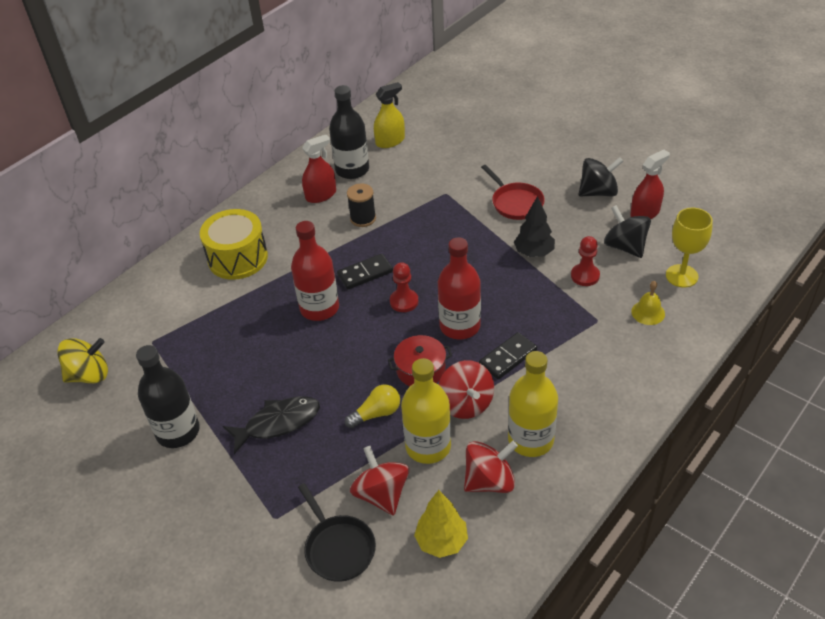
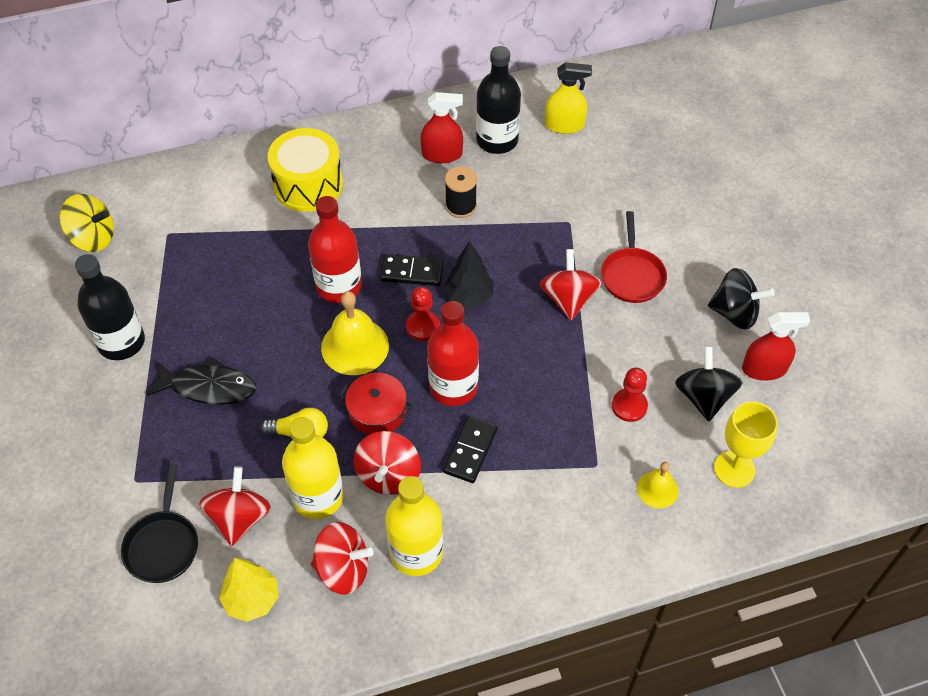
camera: 30 degrees right, 10 degrees up
black domino [479,332,537,380] -> black domino turned 60 degrees counterclockwise [443,416,498,483]
black tree [514,196,555,257] -> black tree moved to [444,241,493,308]
none -> yellow bell [321,291,389,375]
none -> red spinning top [540,249,602,320]

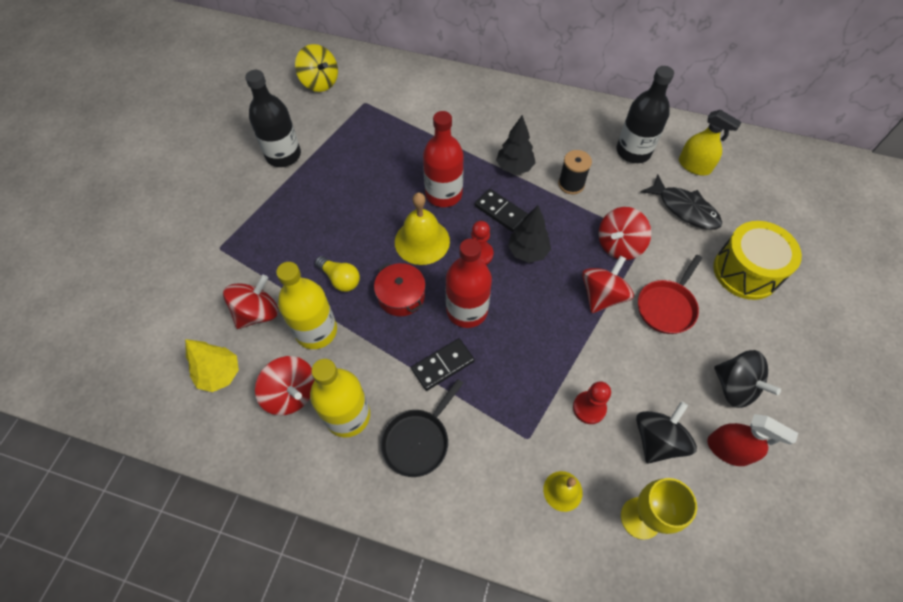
camera: 35 degrees right, 5 degrees up
black pan [121,464,198,583] -> black pan moved to [380,379,463,477]
black fish [147,357,256,405] -> black fish moved to [641,174,722,230]
yellow drum [268,128,343,212] -> yellow drum moved to [713,221,802,300]
red spinning top [354,431,421,495] -> red spinning top moved to [598,207,651,260]
red spray bottle [420,92,463,163] -> none
none -> black tree [496,115,536,174]

